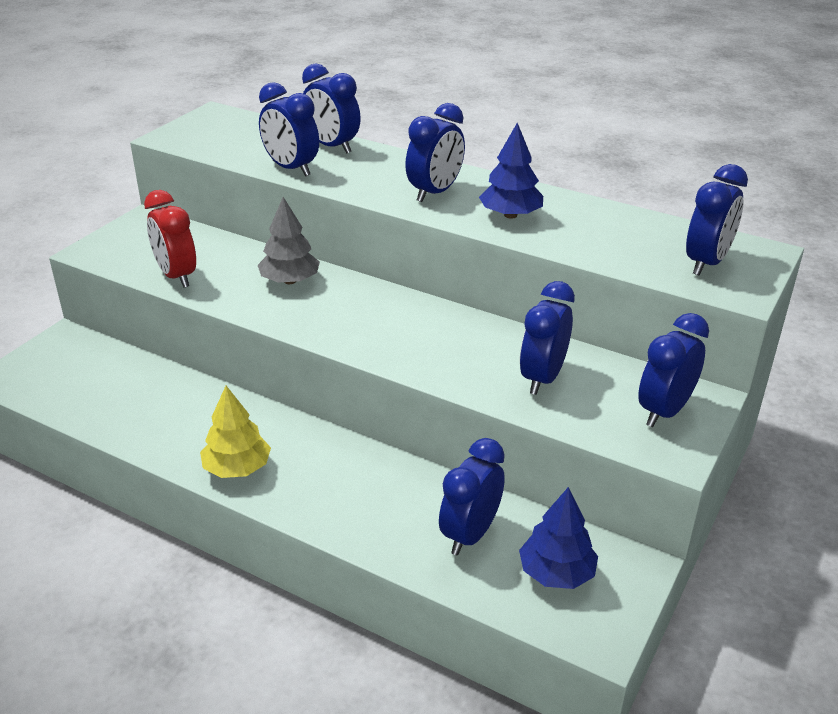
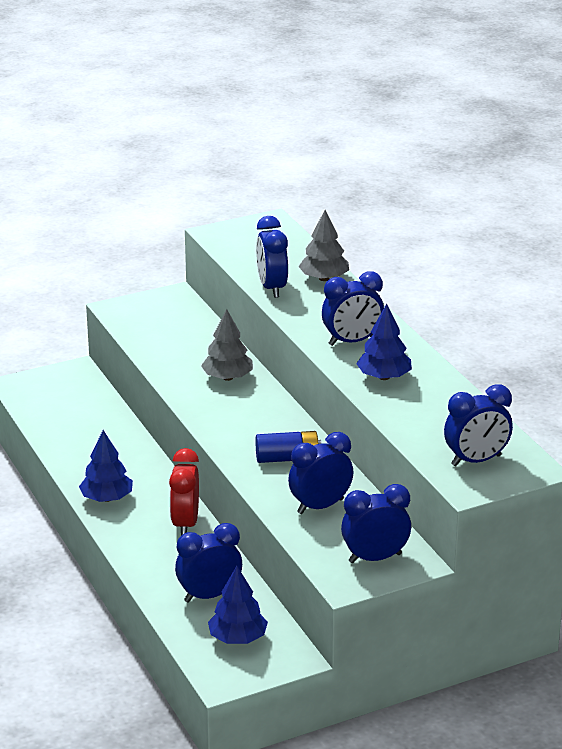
camera: 35 degrees right, 5 degrees down
red clock [144,190,196,288] -> red clock moved to [169,448,199,535]
yellow tree [200,386,271,478] -> blue tree [79,430,133,502]
blue clock [302,63,361,153] -> grey tree [298,210,349,281]
none -> blue battery [255,431,322,463]

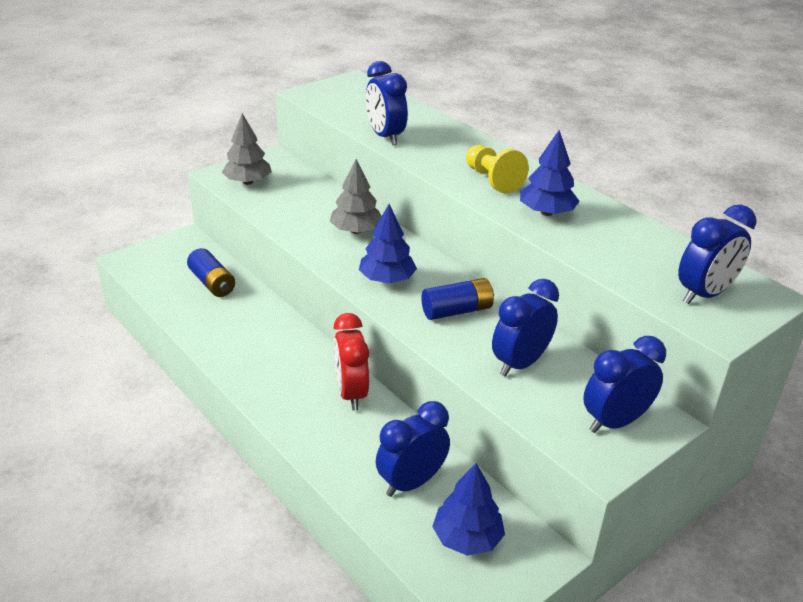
camera: 15 degrees left, 5 degrees up
blue tree [79,430,133,502] -> blue tree moved to [359,204,417,283]
grey tree [298,210,349,281] -> grey tree moved to [222,113,272,185]
blue clock [322,271,384,346] -> yellow pawn [466,145,529,194]
none -> blue battery [187,248,235,297]

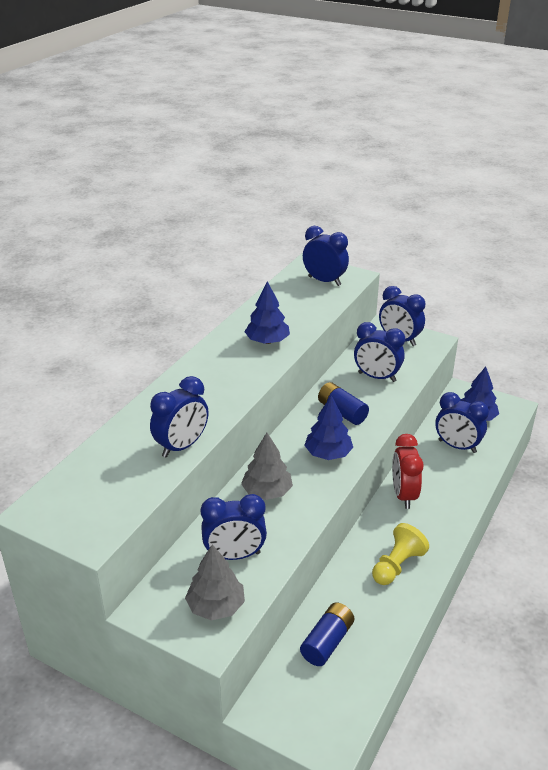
camera: 110 degrees left, 0 degrees up
red clock [334,313,369,410] -> red clock turned 120 degrees clockwise [392,434,424,509]
yellow pawn [466,145,529,194] -> yellow pawn moved to [372,523,429,585]
none -> blue clock [201,494,267,560]

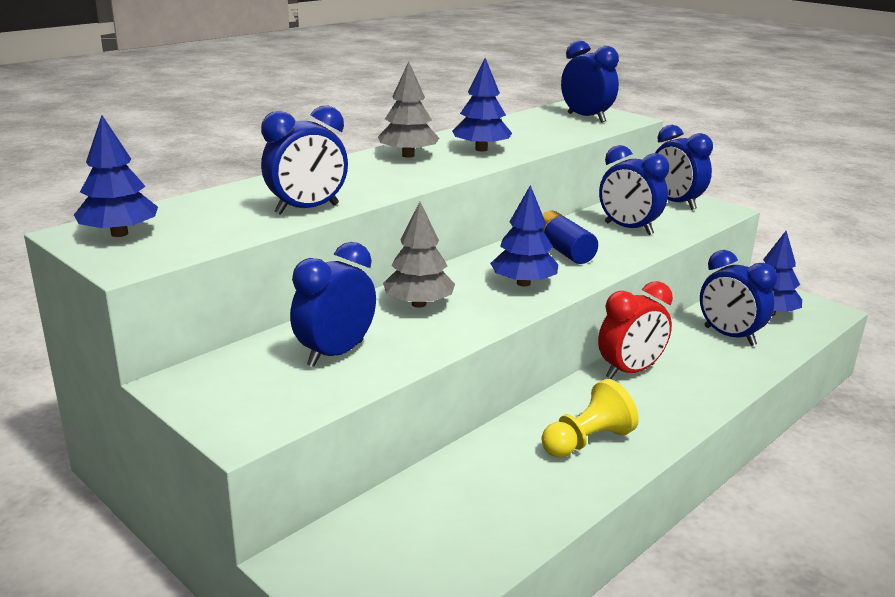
camera: 15 degrees right, 10 degrees down
grey tree [185,544,245,621] -> grey tree moved to [378,61,439,158]
blue clock [201,494,267,560] -> blue clock turned 120 degrees clockwise [290,242,376,367]
blue battery [300,602,354,666] -> none
red clock [392,434,424,509] -> red clock turned 135 degrees counterclockwise [598,281,673,379]
none -> blue tree [74,115,158,237]

